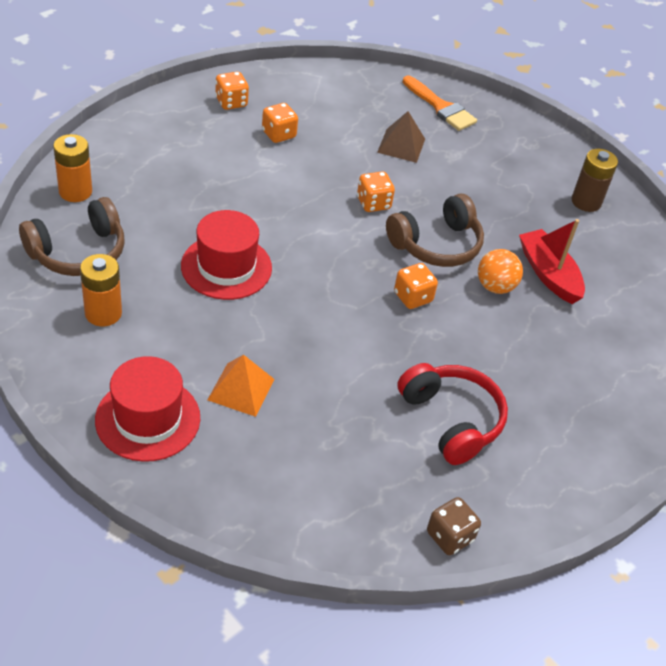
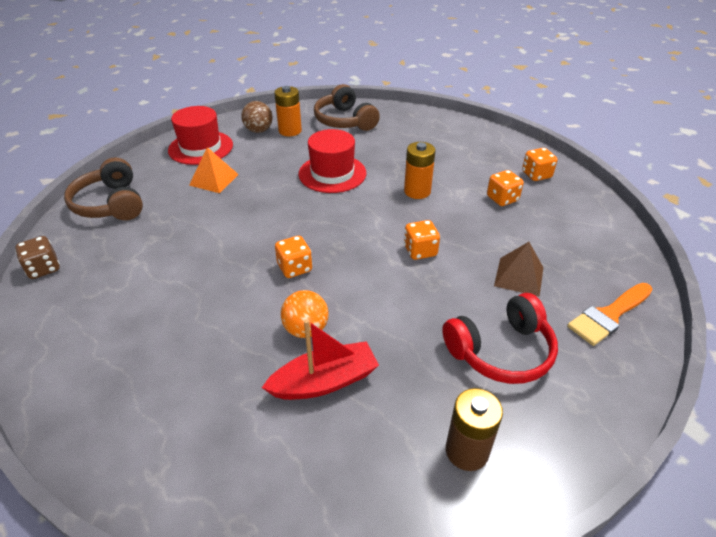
camera: 100 degrees right, 5 degrees down
orange battery [53,134,92,202] -> orange battery moved to [404,142,435,199]
brown headphones [386,194,484,267] -> brown headphones moved to [64,157,143,220]
red headphones [397,363,508,465] -> red headphones moved to [442,293,558,384]
none -> brown ball [241,101,272,133]

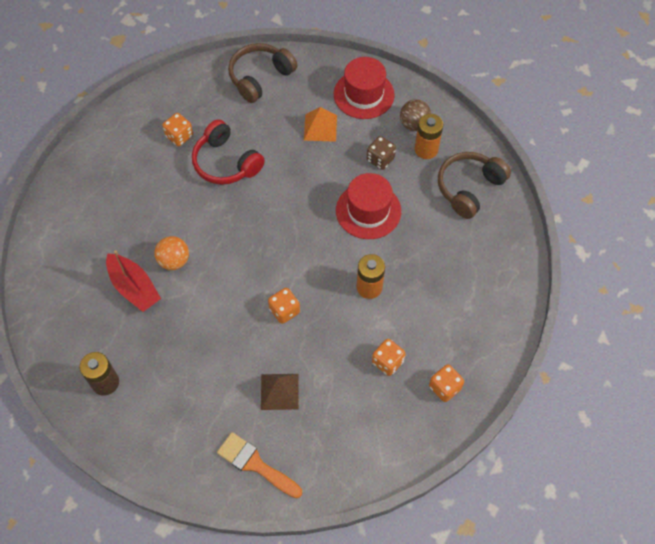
camera: 70 degrees right, 20 degrees up
brown dice [15,236,60,279] -> brown dice moved to [367,136,396,170]
orange dice [275,236,312,278] -> orange dice moved to [162,113,193,146]
red headphones [442,293,558,384] -> red headphones moved to [192,119,265,185]

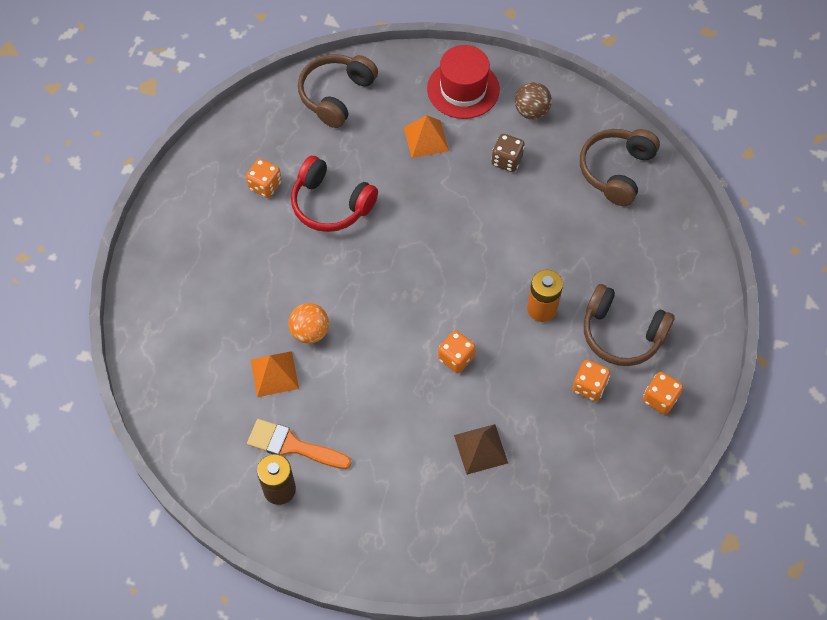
camera: 15 degrees left, 0 degrees up
red boat [106,250,161,312] -> orange pyramid [251,351,299,397]
orange brush [217,432,302,498] -> orange brush moved to [247,419,351,469]
red hat [336,173,401,239] -> none
orange battery [415,114,443,159] -> none
none -> brown headphones [584,284,675,366]

